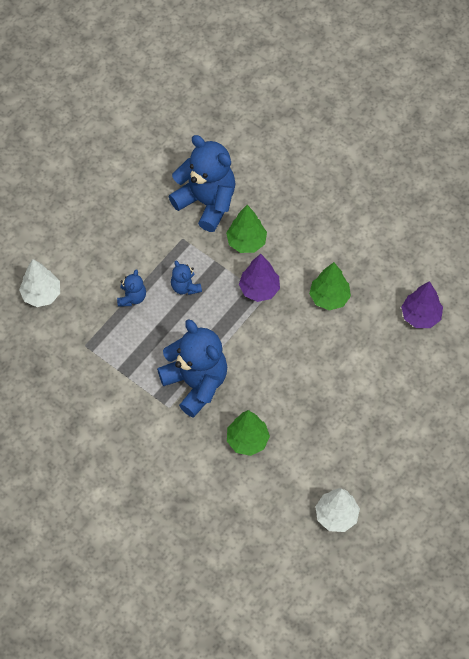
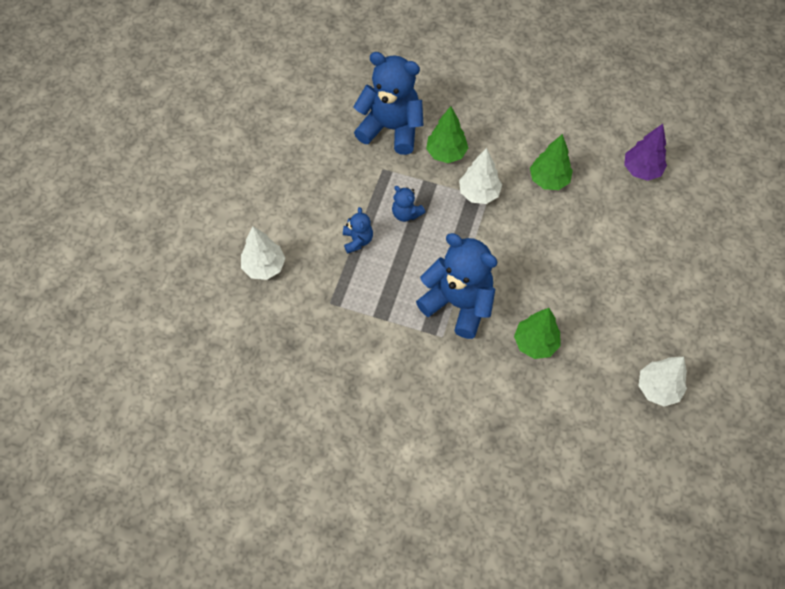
camera: 20 degrees left, 0 degrees up
purple tree [239,254,280,302] -> white tree [459,148,502,204]

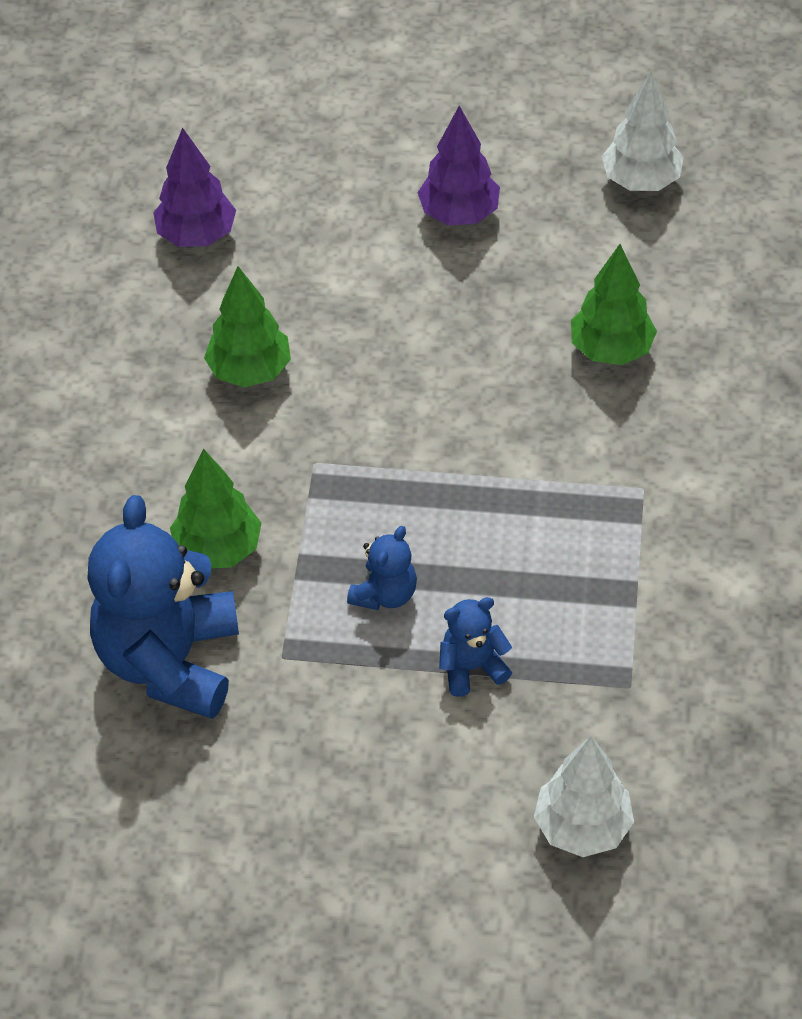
camera: 100 degrees left, 10 degrees down
blue teddy bear [416,233,497,339] -> none
white tree [459,148,502,204] -> none
none -> purple tree [417,106,500,225]

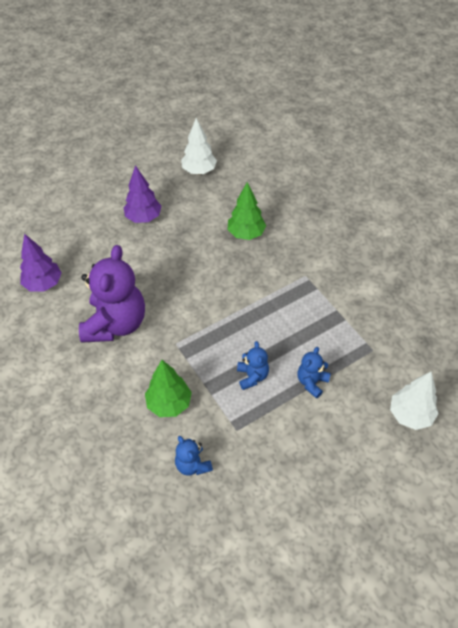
camera: 40 degrees left, 0 degrees up
blue teddy bear [87,495,239,719] -> blue teddy bear [175,436,213,476], size x0.46
green tree [204,266,291,387] -> purple teddy bear [79,245,145,343]

